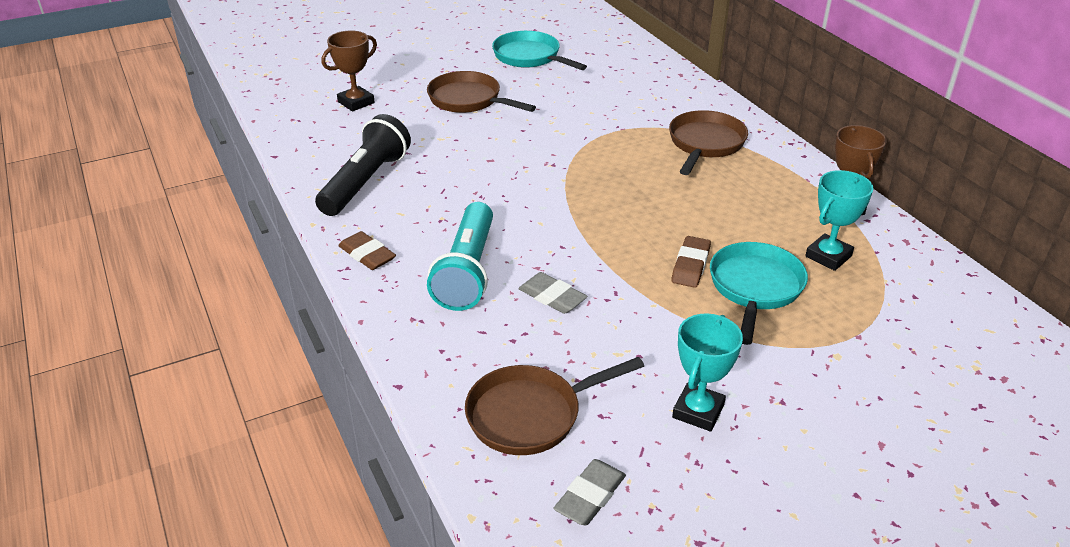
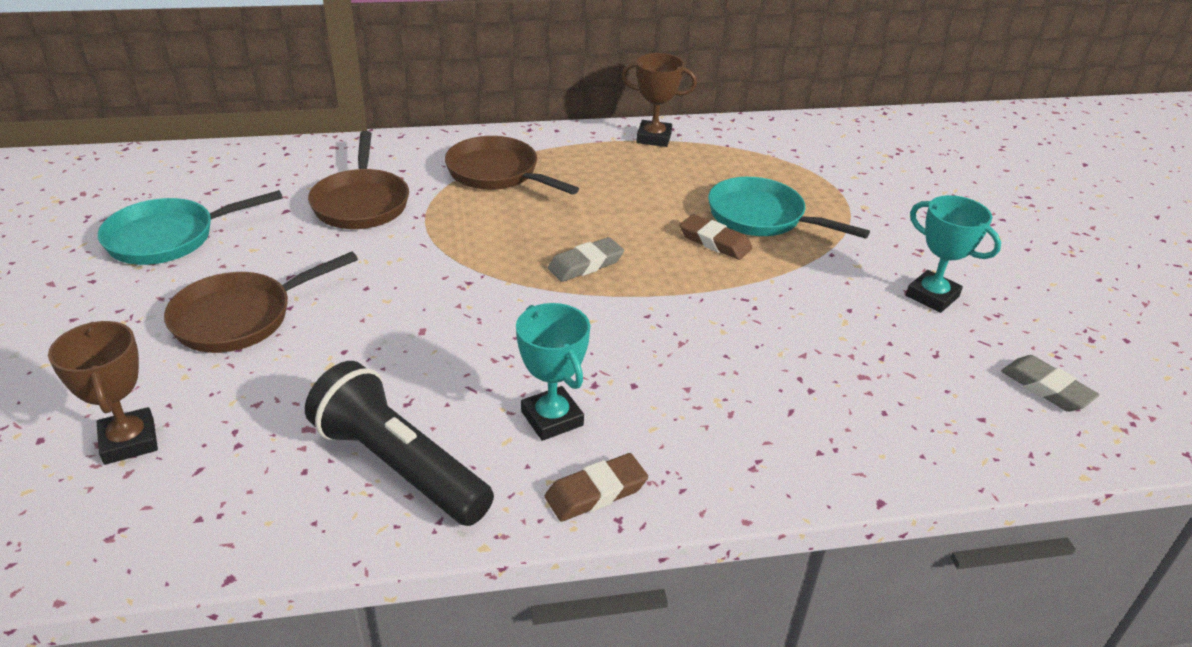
camera: 75 degrees left, 0 degrees up
turquoise flashlight [427,202,493,311] -> none
brown pan [465,357,644,455] -> brown pan moved to [308,131,409,229]
grey eraser [518,272,587,314] -> grey eraser moved to [548,237,624,282]
turquoise trophy [805,170,874,271] -> turquoise trophy moved to [516,303,590,441]

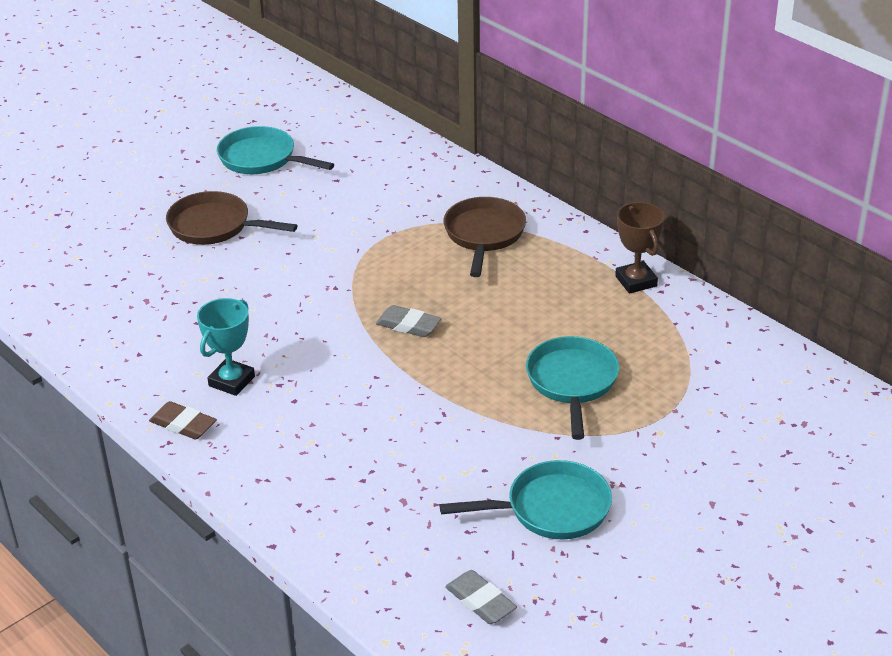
camera: 60 degrees right, 0 degrees up
brown trophy [48,321,158,465] -> none
black flashlight [305,361,494,526] -> none
brown pan [308,131,409,229] -> none
brown eraser [680,214,752,260] -> none
turquoise trophy [906,195,1001,313] -> turquoise pan [439,460,612,540]
grey eraser [1001,355,1099,412] -> grey eraser turned 60 degrees counterclockwise [445,570,517,624]

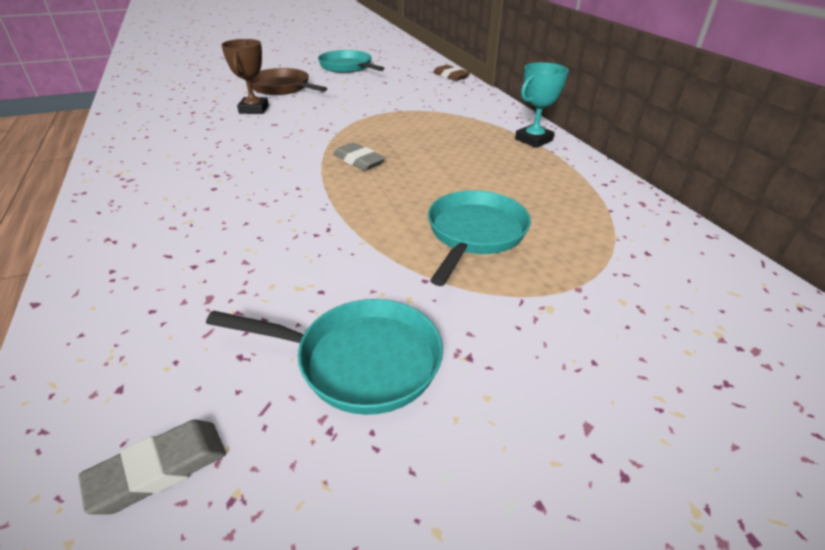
camera: 20 degrees right, 0 degrees up
brown eraser [149,401,217,439] -> brown eraser moved to [433,65,470,81]
turquoise trophy [197,298,255,396] -> turquoise trophy moved to [515,62,569,148]
brown pan [443,197,526,277] -> none
grey eraser [445,570,517,624] -> grey eraser turned 75 degrees clockwise [78,420,226,515]
brown trophy [615,202,665,294] -> brown trophy moved to [221,39,269,114]

